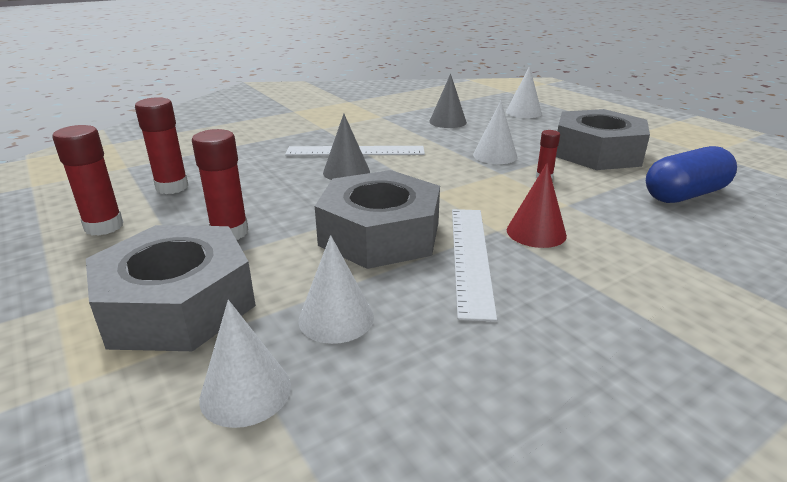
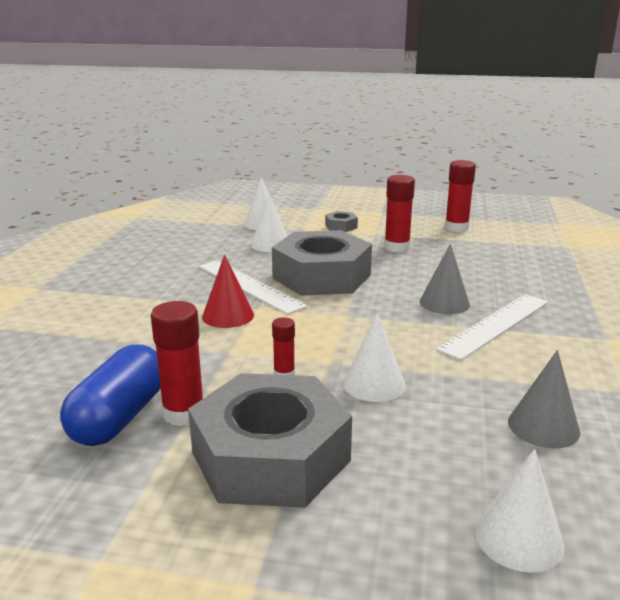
camera: 135 degrees right, 5 degrees down
grey nut [86,225,256,351] -> grey nut [325,211,358,232], size x0.41
red glue stick [135,97,189,194] -> red glue stick moved to [151,301,204,426]

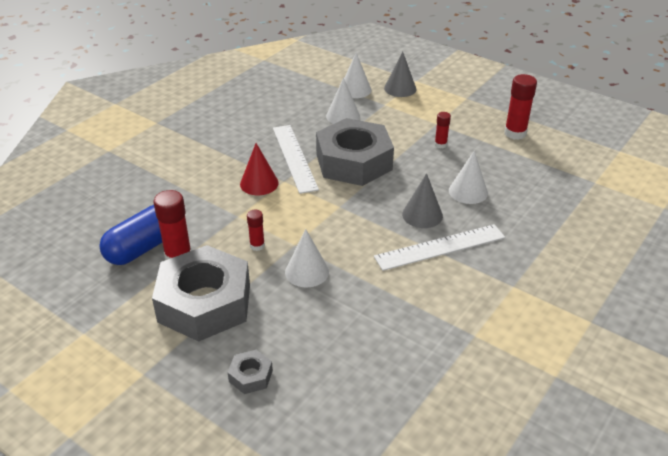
camera: 25 degrees right, 15 degrees up
grey nut [325,211,358,232] -> grey nut moved to [227,350,273,394]
red glue stick [384,175,415,252] -> red glue stick [434,112,451,148], size x0.56
white cone [475,449,565,573] -> white cone moved to [449,151,488,204]
grey cone [508,350,580,449] -> grey cone moved to [384,51,416,97]

